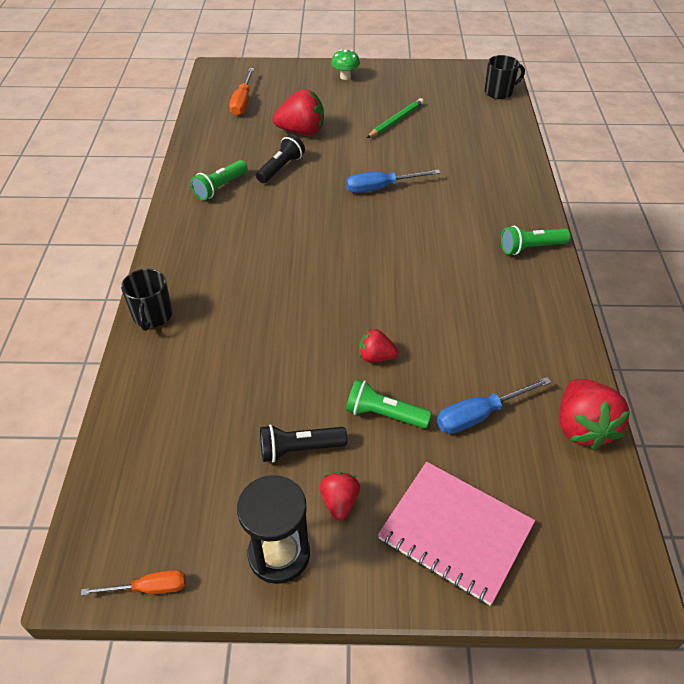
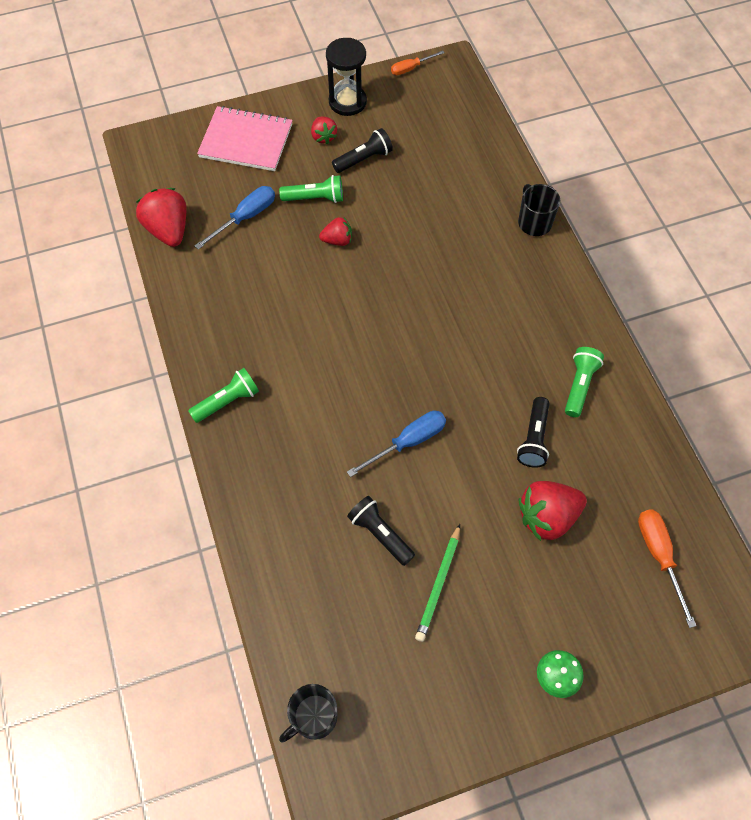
camera: 160 degrees right, 15 degrees up
none -> black flashlight [347,496,415,566]

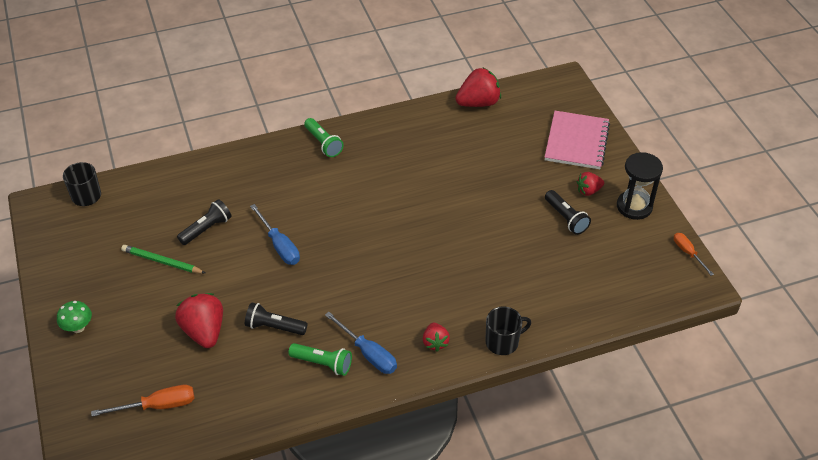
camera: 90 degrees right, 15 degrees down
blue screwdriver [195,186,275,250] -> blue screwdriver moved to [325,312,397,374]
green flashlight [279,175,343,203] -> none
red strawberry [319,217,352,246] -> red strawberry moved to [423,322,450,352]

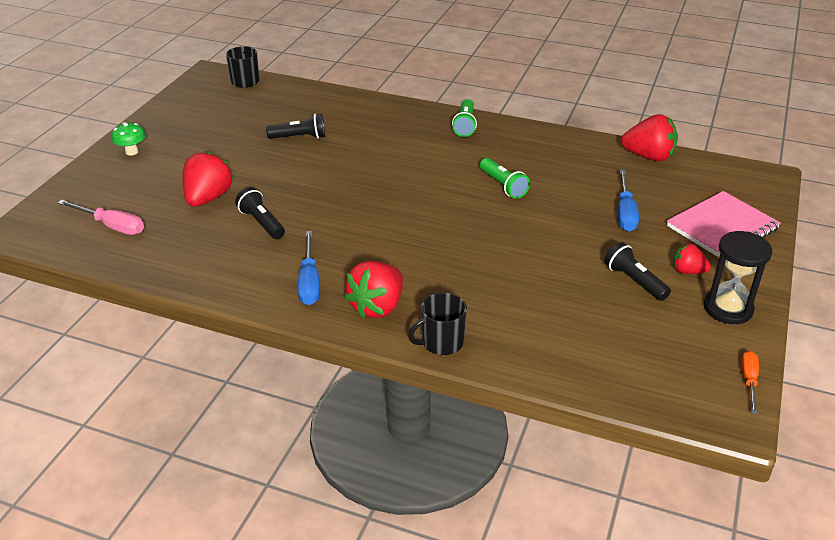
camera: 40 degrees right, 10 degrees down
orange screwdriver [91,385,194,417] -> pink screwdriver [58,200,144,235]
green pencil [121,245,205,273] -> none
blue screwdriver [250,204,300,265] -> blue screwdriver moved to [618,169,639,232]
green flashlight [288,343,352,376] -> green flashlight moved to [480,158,530,199]
red strawberry [423,322,450,352] -> red strawberry [344,261,403,318], size x1.77
black mug [485,306,531,355] -> black mug turned 135 degrees clockwise [408,293,467,355]
black flashlight [545,190,591,235] -> black flashlight turned 135 degrees clockwise [604,242,671,301]

